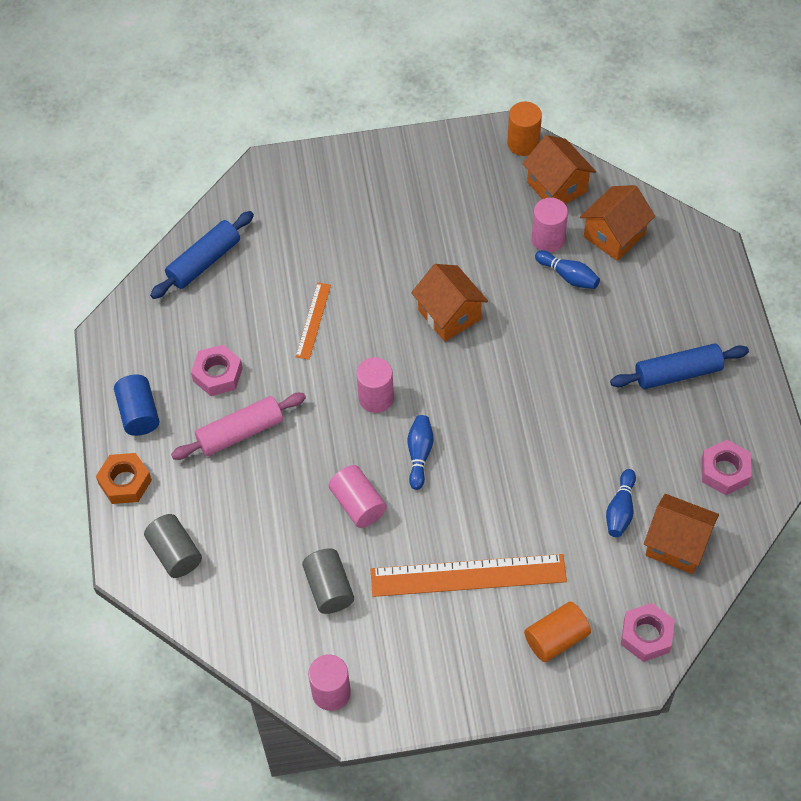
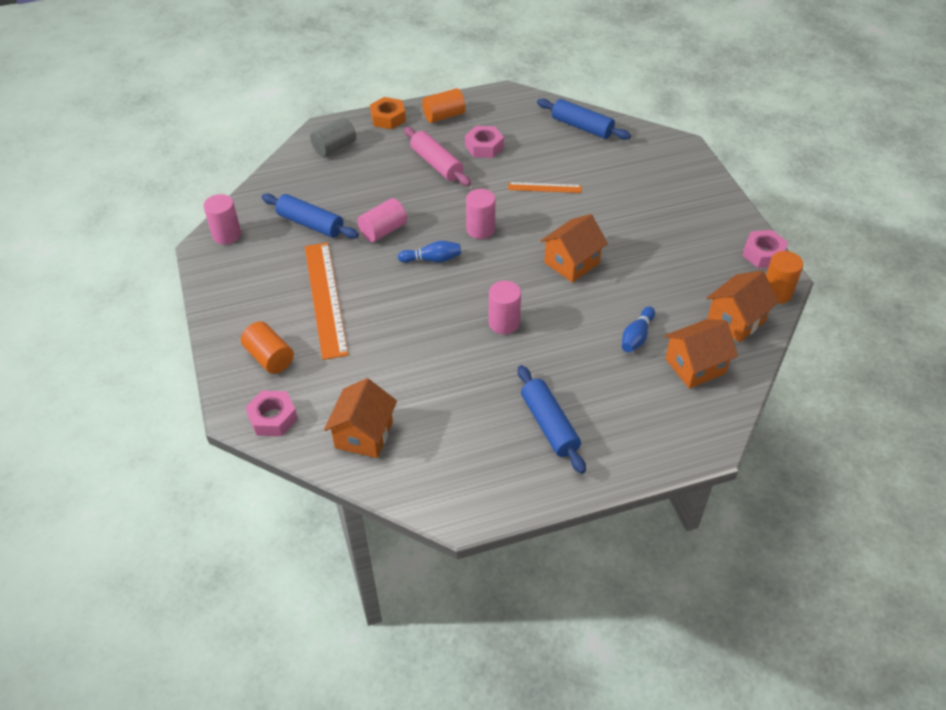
camera: 80 degrees right, 10 degrees down
blue cylinder [114,375,159,436] -> orange cylinder [422,88,466,123]
grey cylinder [302,548,354,614] -> blue rolling pin [262,194,359,239]
pink cylinder [532,198,568,253] -> pink cylinder moved to [489,281,521,334]
orange house [580,185,655,261] -> orange house turned 60 degrees counterclockwise [664,319,738,389]
blue bowling pin [606,469,636,537] -> none
pink nut [701,440,752,495] -> pink nut moved to [742,230,788,268]

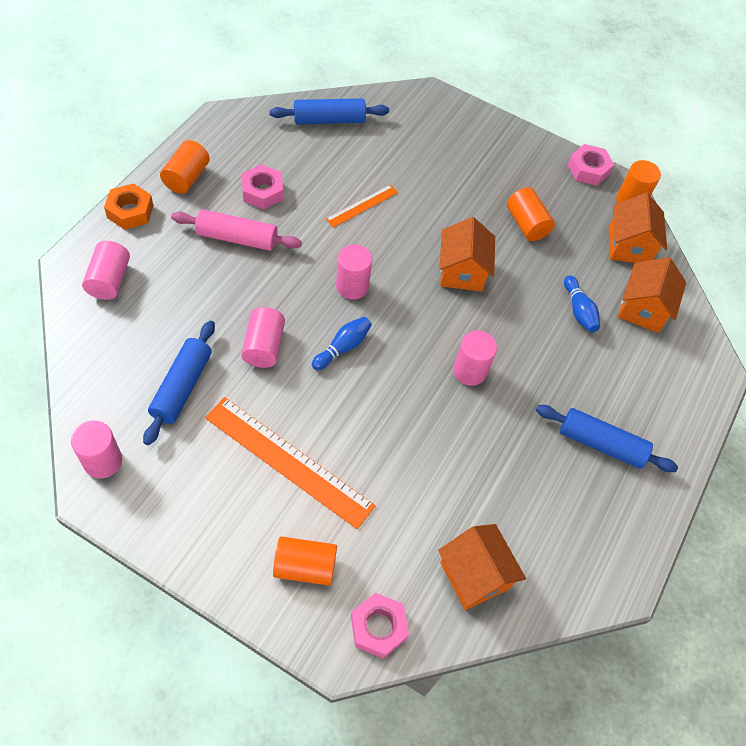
camera: 50 degrees left, 10 degrees up
blue rolling pin [262,194,359,239] -> blue rolling pin turned 60 degrees counterclockwise [143,321,215,445]
grey cylinder [310,117,356,157] -> pink cylinder [82,241,130,300]
none -> orange cylinder [507,187,555,241]

